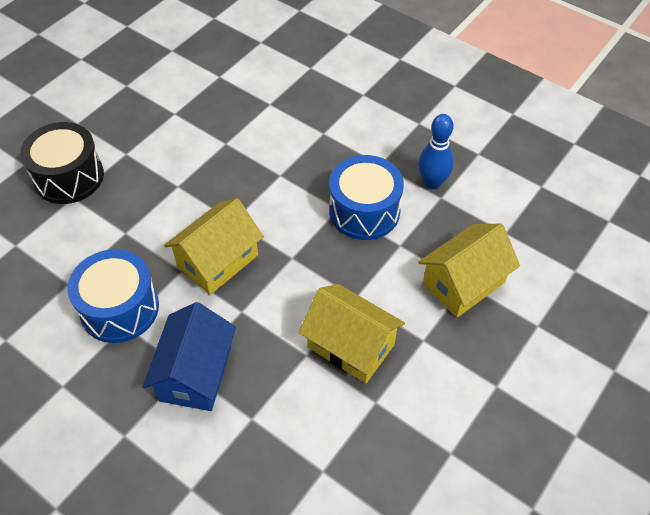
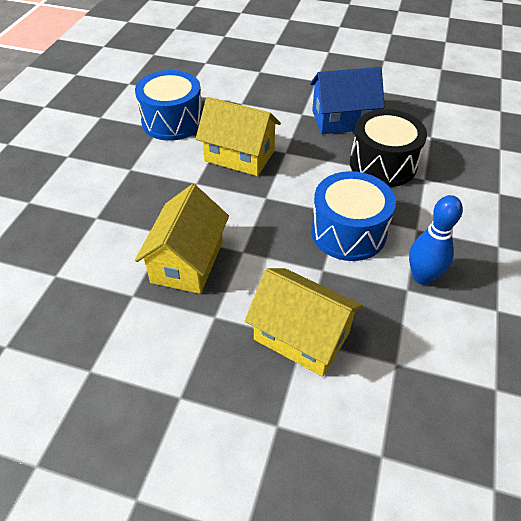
camera: 70 degrees right, 5 degrees down
black drum [20,122,104,204] -> black drum moved to [350,109,427,187]
blue house [143,302,236,411] -> blue house moved to [310,67,385,134]

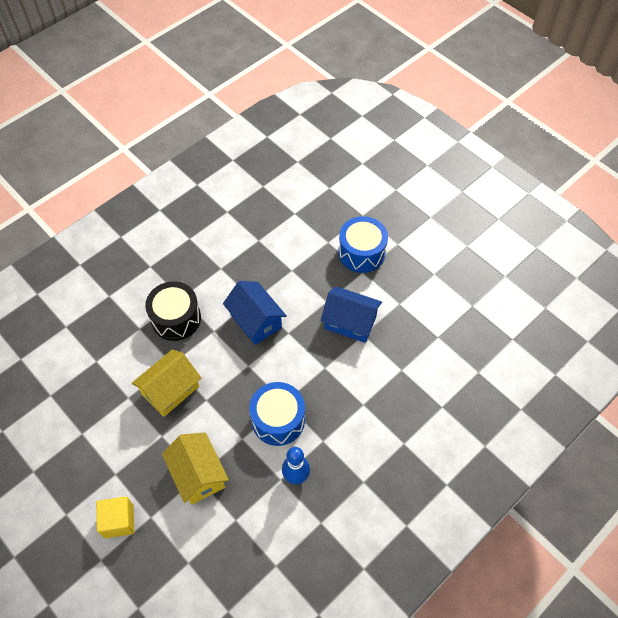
camera: 30 degrees right, 10 degrees up
blue drum [135,70,202,141] -> blue drum moved to [338,216,388,273]
yellow house [196,97,281,176] -> blue house [223,281,287,345]
black drum [350,109,427,187] -> black drum moved to [145,281,201,341]
none -> yellow cube [96,496,134,538]

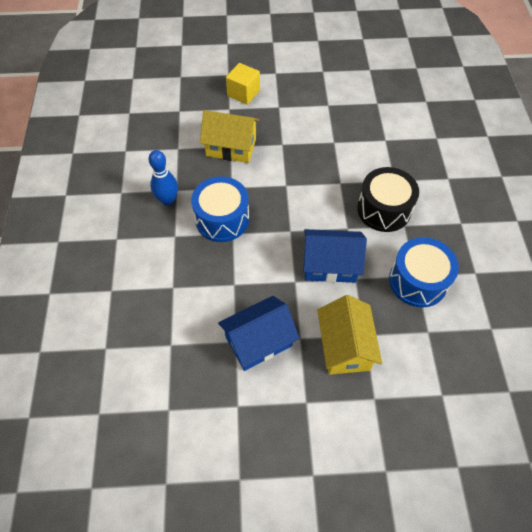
camera: 130 degrees right, 0 degrees up
yellow house [132,349,201,417] -> yellow house moved to [317,295,382,375]
blue drum [338,216,388,273] -> blue drum moved to [389,237,459,307]

